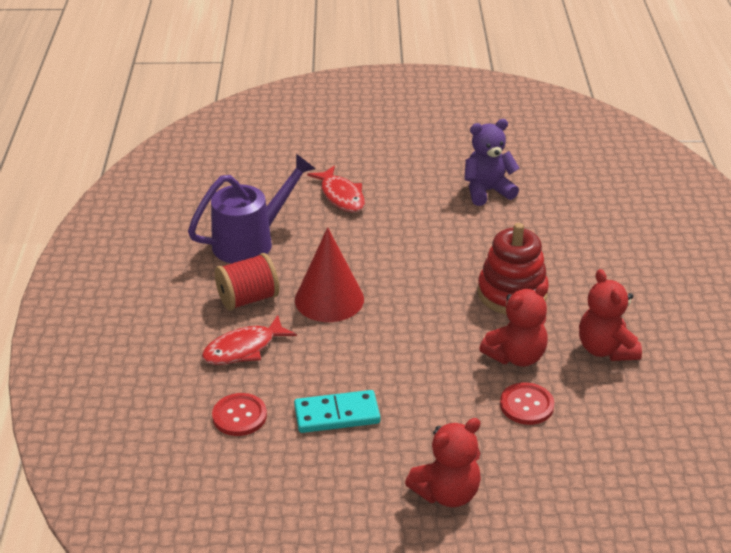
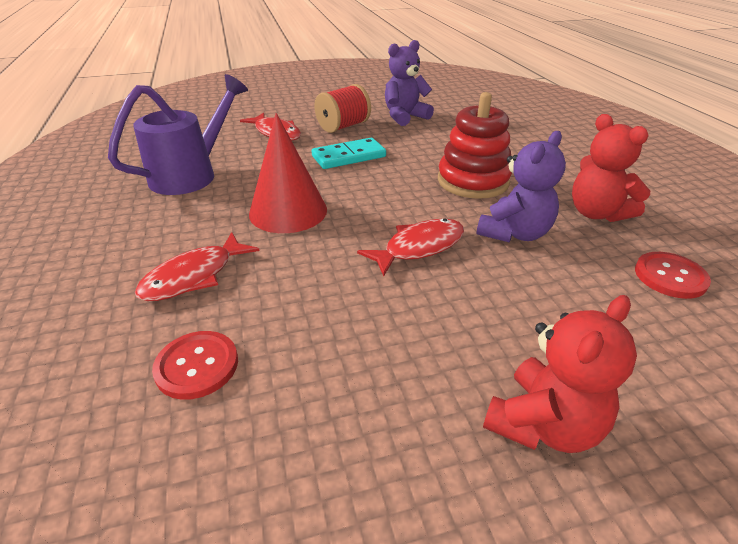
camera: 15 degrees left, 0 degrees up
red spool [215,253,279,311] -> red spool moved to [314,84,371,133]
turquoise domino [294,390,380,433] -> turquoise domino moved to [312,138,386,169]
red teddy bear [479,283,548,367] -> purple teddy bear [476,131,566,243]
red button [500,382,554,425] -> red button moved to [635,252,711,299]
none -> red fish [357,219,464,276]

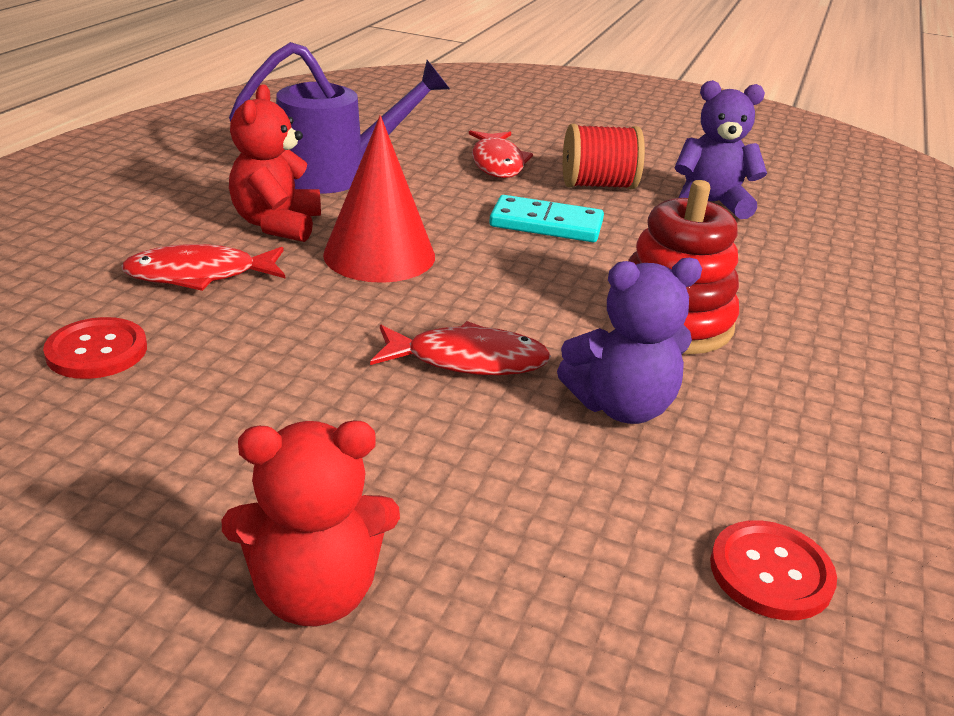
camera: 35 degrees right, 5 degrees down
red teddy bear [572,114,650,222] -> red teddy bear moved to [229,84,321,242]

